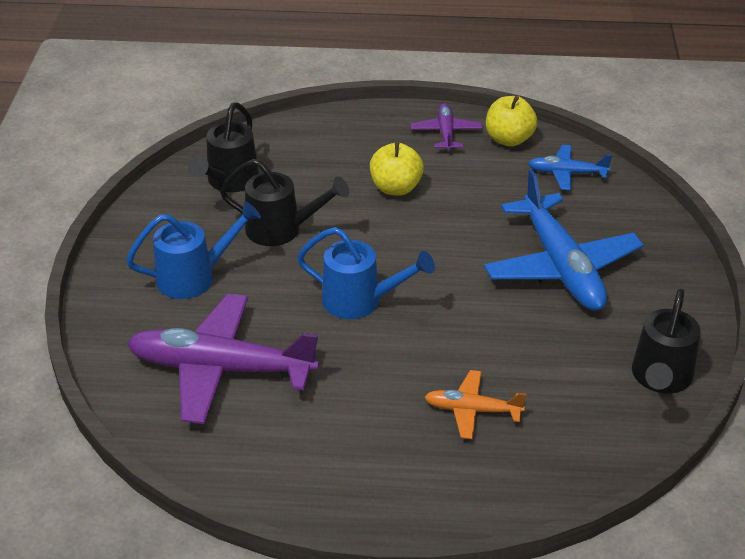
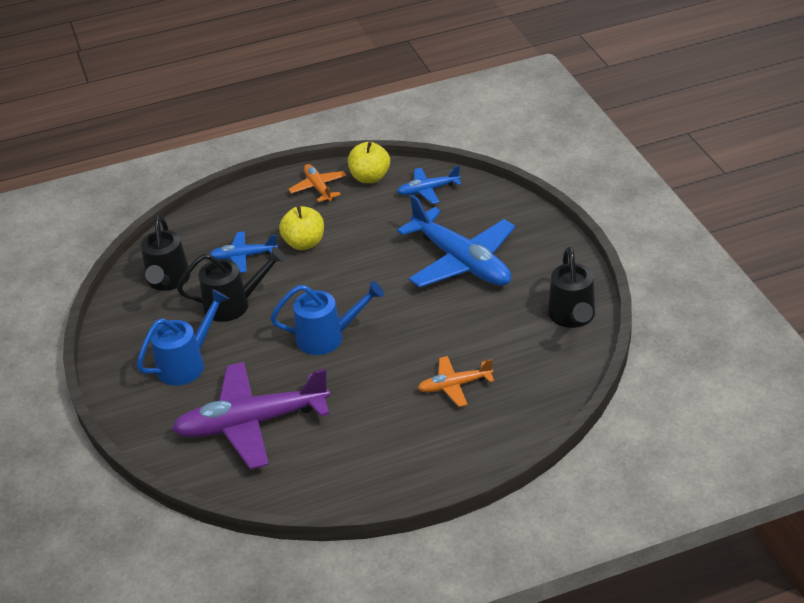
camera: 20 degrees left, 0 degrees up
purple plane [411,103,482,151] -> orange plane [288,164,346,202]
none -> blue plane [210,231,278,273]

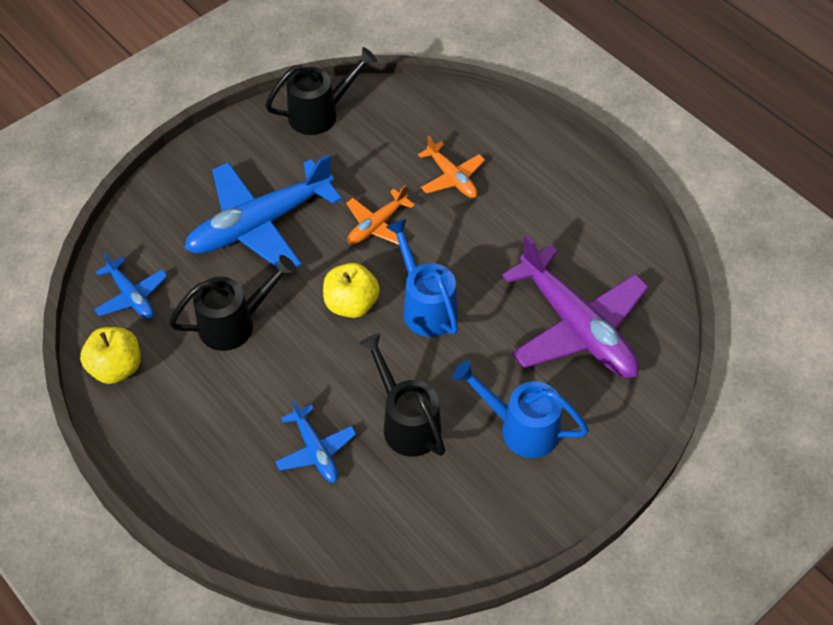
camera: 115 degrees left, 15 degrees up
black watering can [141,214,191,291] -> black watering can moved to [169,255,297,351]
yellow apple [279,206,324,250] -> yellow apple moved to [323,263,380,318]
orange plane [288,164,346,202] -> orange plane moved to [346,185,415,245]
blue plane [397,194,515,287] -> blue plane turned 150 degrees counterclockwise [184,154,342,268]

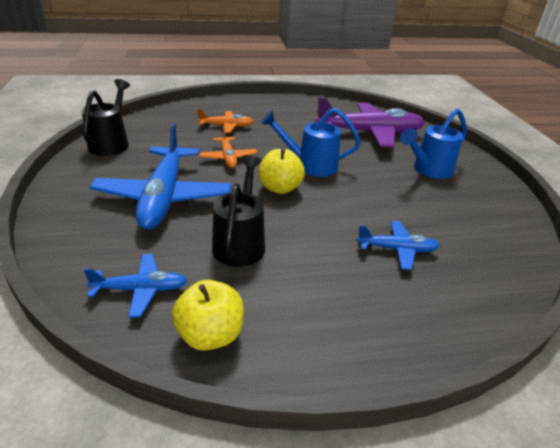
camera: 60 degrees left, 20 degrees down
black watering can [359,333,445,457] -> none

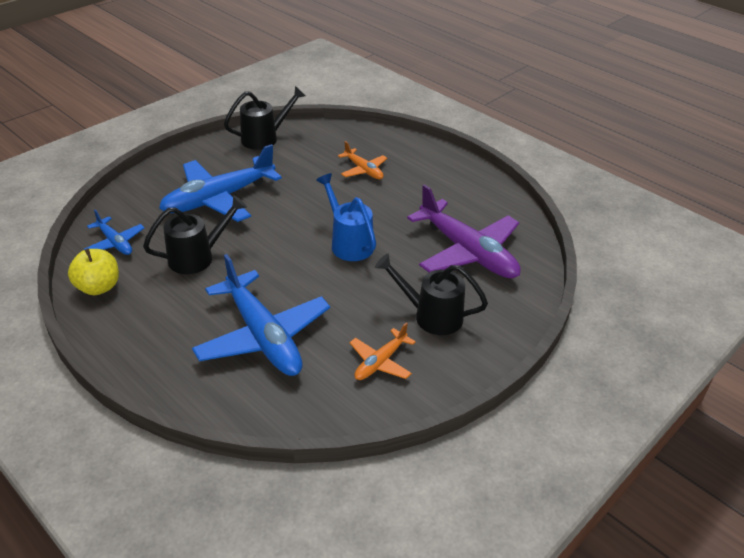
camera: 55 degrees right, 5 degrees up
orange plane [199,126,257,168] -> orange plane moved to [350,322,416,380]
yellow apple [258,148,305,194] -> none
blue plane [357,221,440,270] -> blue plane [192,254,330,376], size x2.01
blue watering can [400,109,467,179] -> black watering can [375,253,488,335]

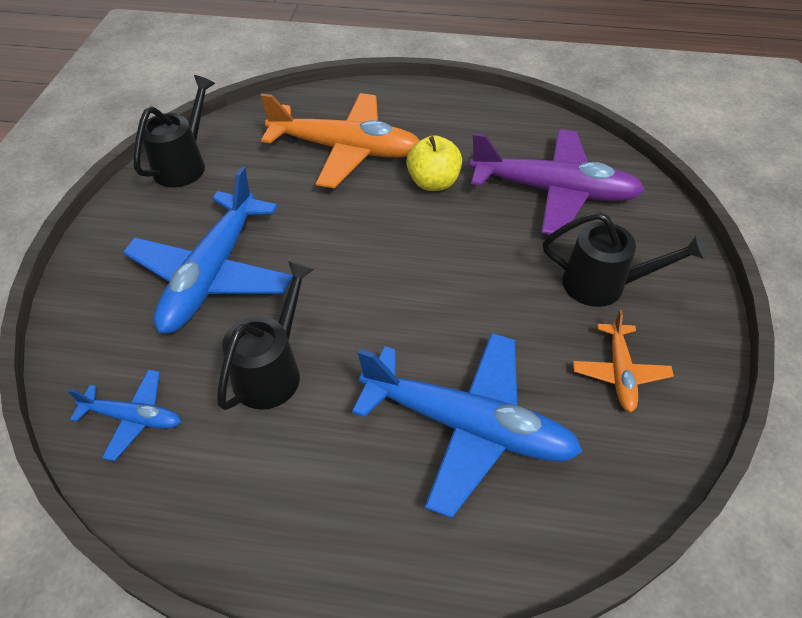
camera: 35 degrees left, 10 degrees up
yellow apple [68,248,119,295] -> yellow apple moved to [406,135,462,191]
blue watering can [316,173,376,261] -> none
orange plane [338,141,387,179] -> orange plane [260,93,420,188], size x2.01
black watering can [375,253,488,335] -> black watering can turned 150 degrees counterclockwise [543,212,707,307]

